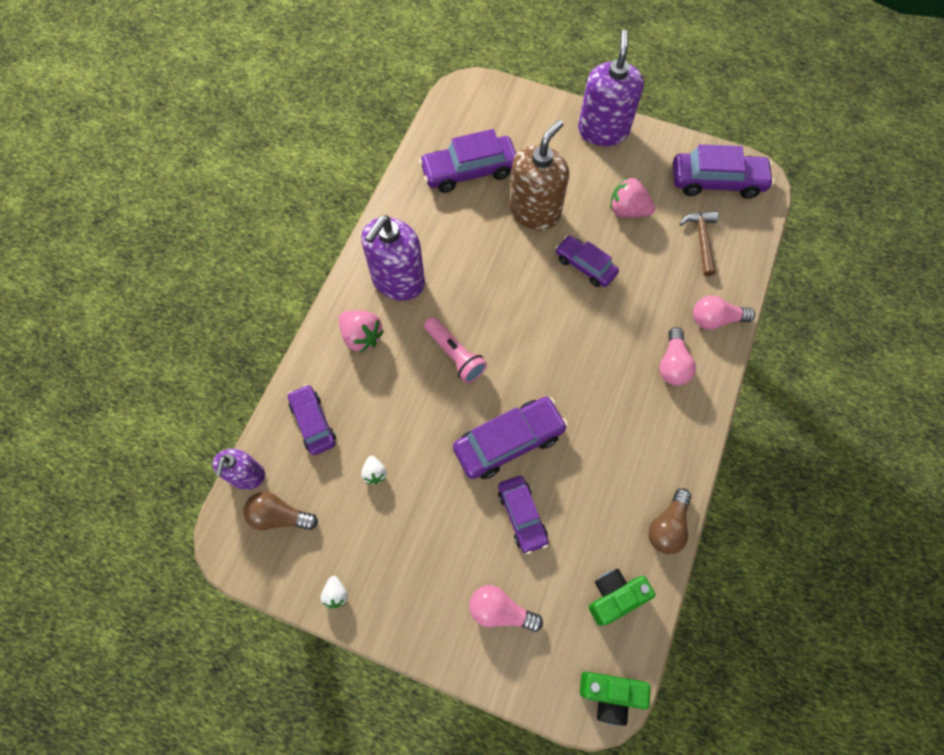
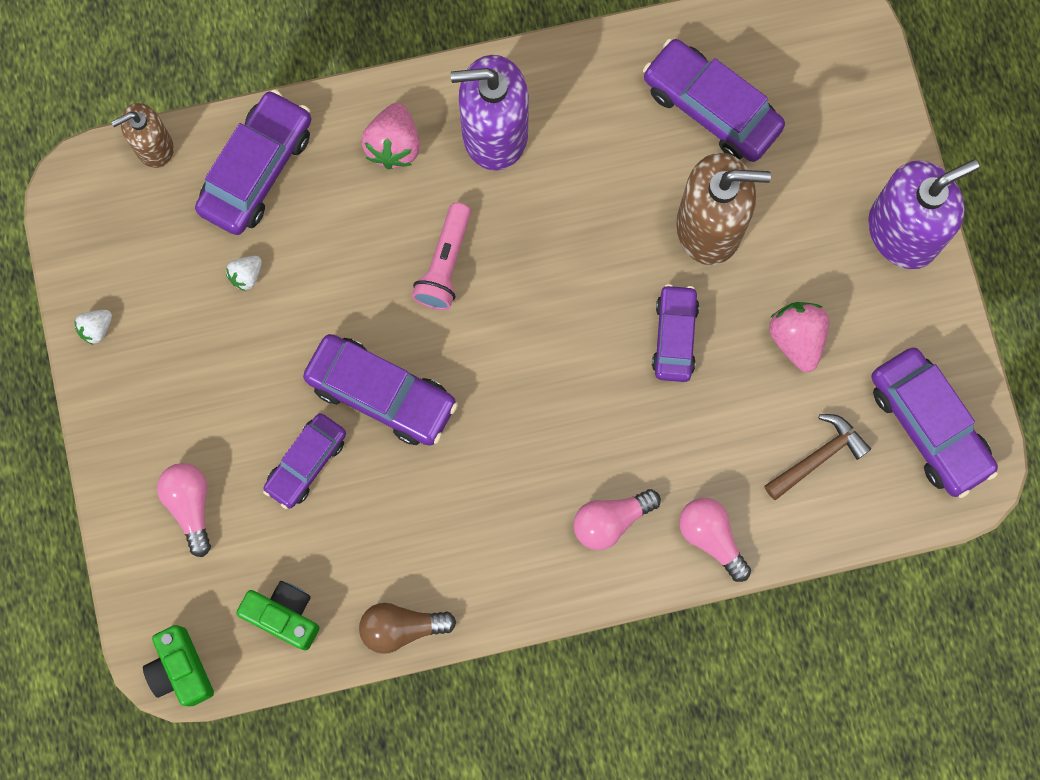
camera: 55 degrees right, 10 degrees up
purple soap dispenser [212,449,265,490] -> brown soap dispenser [111,103,174,168]
brown light bulb [243,492,318,530] -> none
purple car [288,384,336,455] -> purple car [195,90,311,235], size x1.55

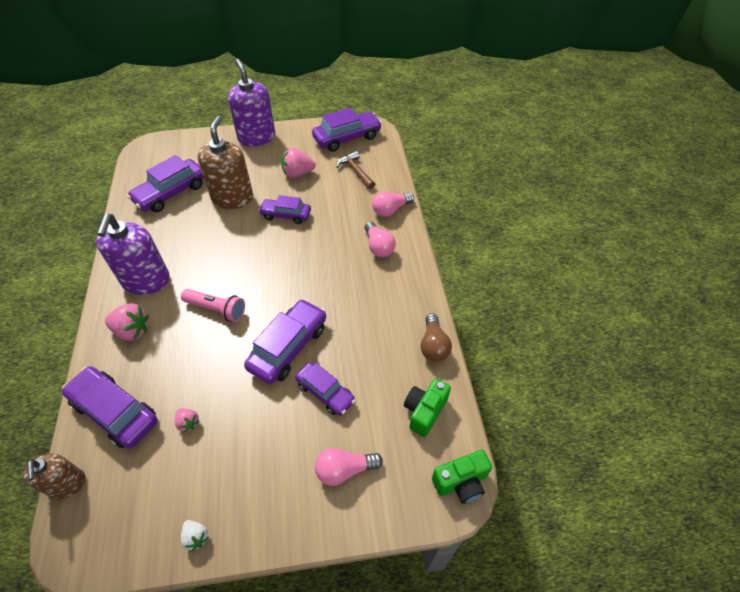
camera: 85 degrees left, 25 degrees down
white strawberry [226,256,262,291] -> pink strawberry [175,408,199,433]

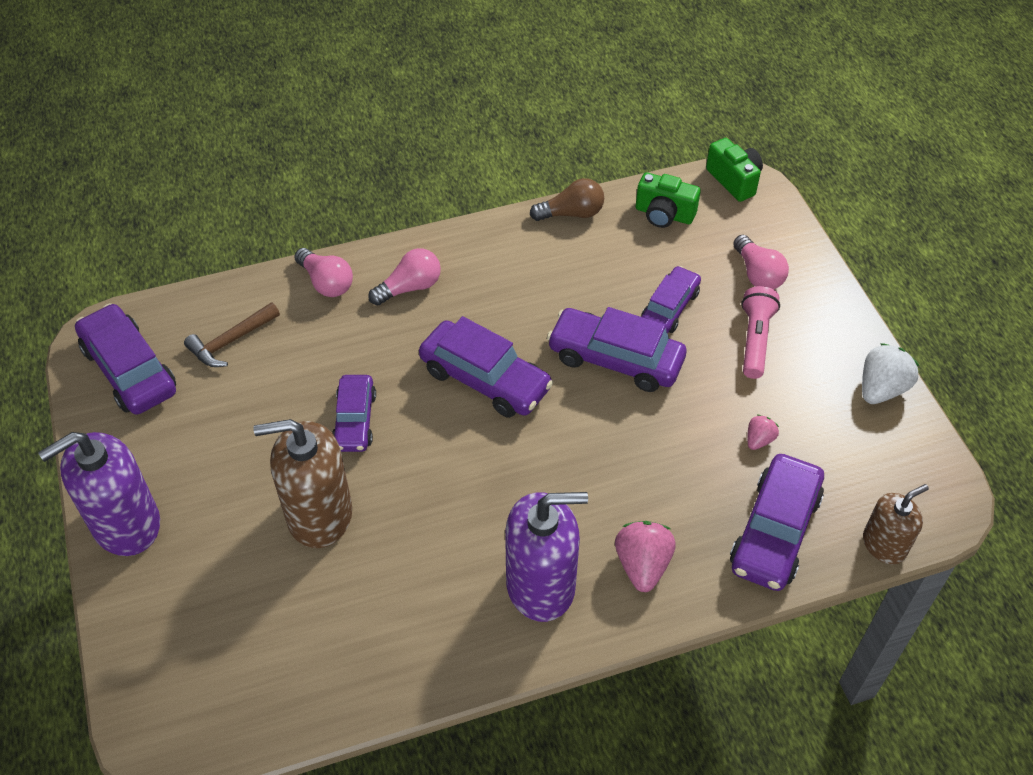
camera: 100 degrees left, 0 degrees up
purple car [127,155,204,212] -> purple car moved to [419,316,553,418]
pink flashlight [181,289,245,322] -> pink flashlight moved to [741,286,780,379]
white strawberry [181,520,208,552] -> white strawberry [862,343,919,404], size x1.79
pink strawberry [281,148,316,178] -> none

